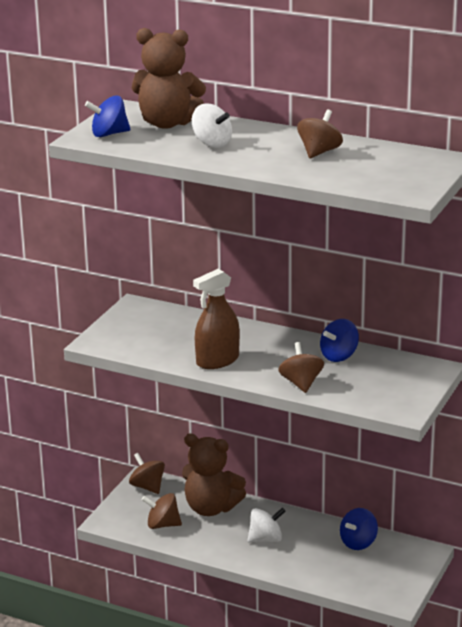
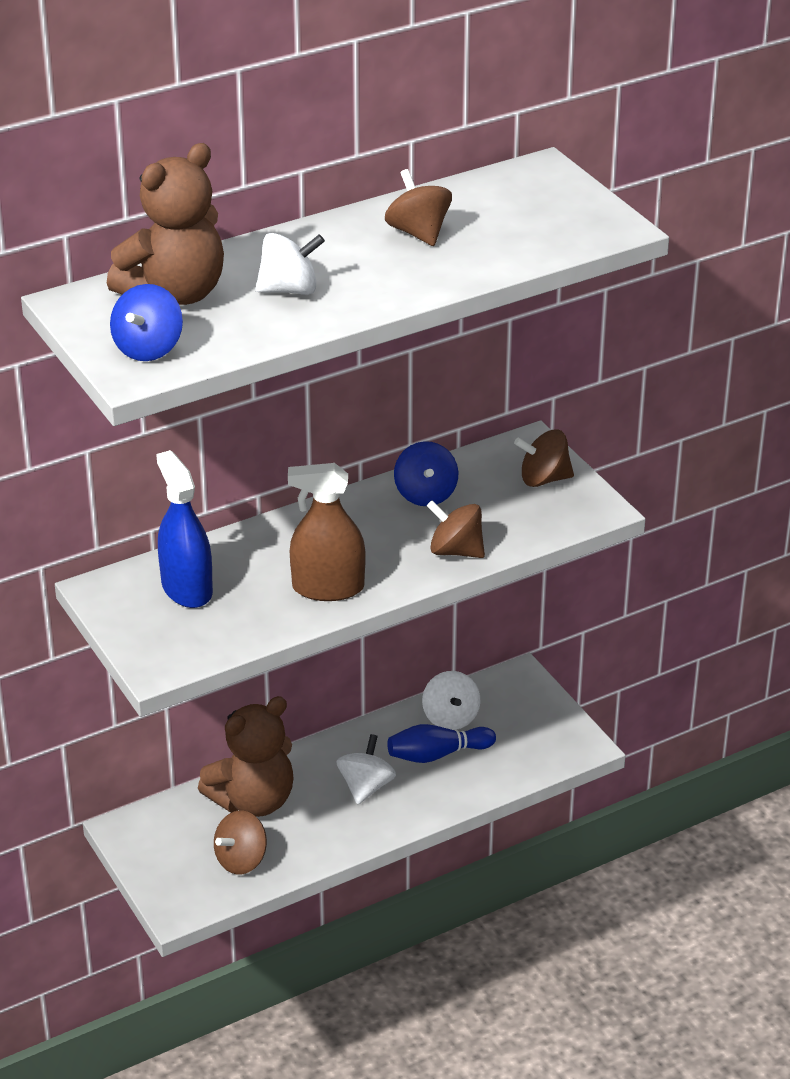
camera: 55 degrees left, 10 degrees up
brown spinning top [129,453,165,494] -> brown spinning top moved to [514,429,574,487]
brown spray bottle [193,269,240,369] -> brown spray bottle turned 90 degrees clockwise [288,463,366,601]
blue spinning top [340,508,378,550] -> white spinning top [422,671,480,730]
none -> blue spray bottle [156,450,213,608]
none -> blue bowling pin [387,724,496,763]

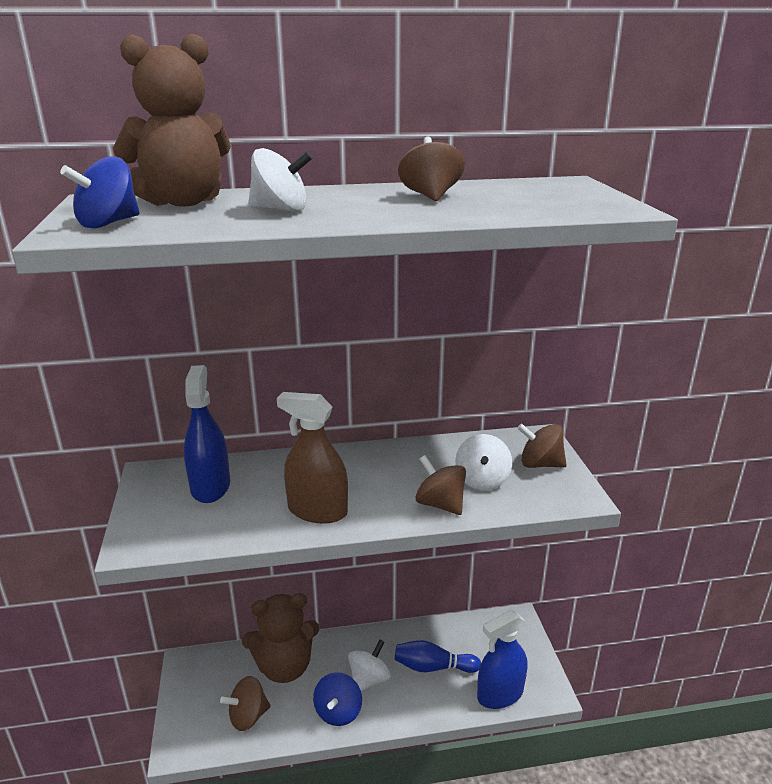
camera: 20 degrees right, 10 degrees down
blue spinning top [394,441,458,506] -> blue spinning top moved to [313,672,362,726]
white spinning top [422,671,480,730] -> white spinning top moved to [455,434,512,491]
none -> blue spray bottle [477,610,528,709]

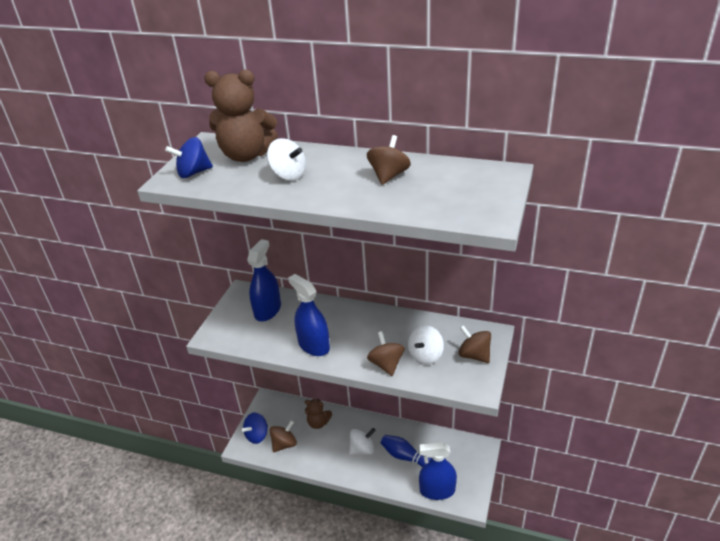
camera: 30 degrees right, 10 degrees up
brown spinning top [220,676,271,731] -> brown spinning top turned 135 degrees clockwise [270,420,297,453]
brown teddy bear [242,593,319,683] -> brown teddy bear [305,399,332,429], size x0.57
brown spray bottle [277,392,348,524] -> blue spray bottle [288,274,330,356]
blue spinning top [313,672,362,726] -> blue spinning top moved to [242,412,268,444]

